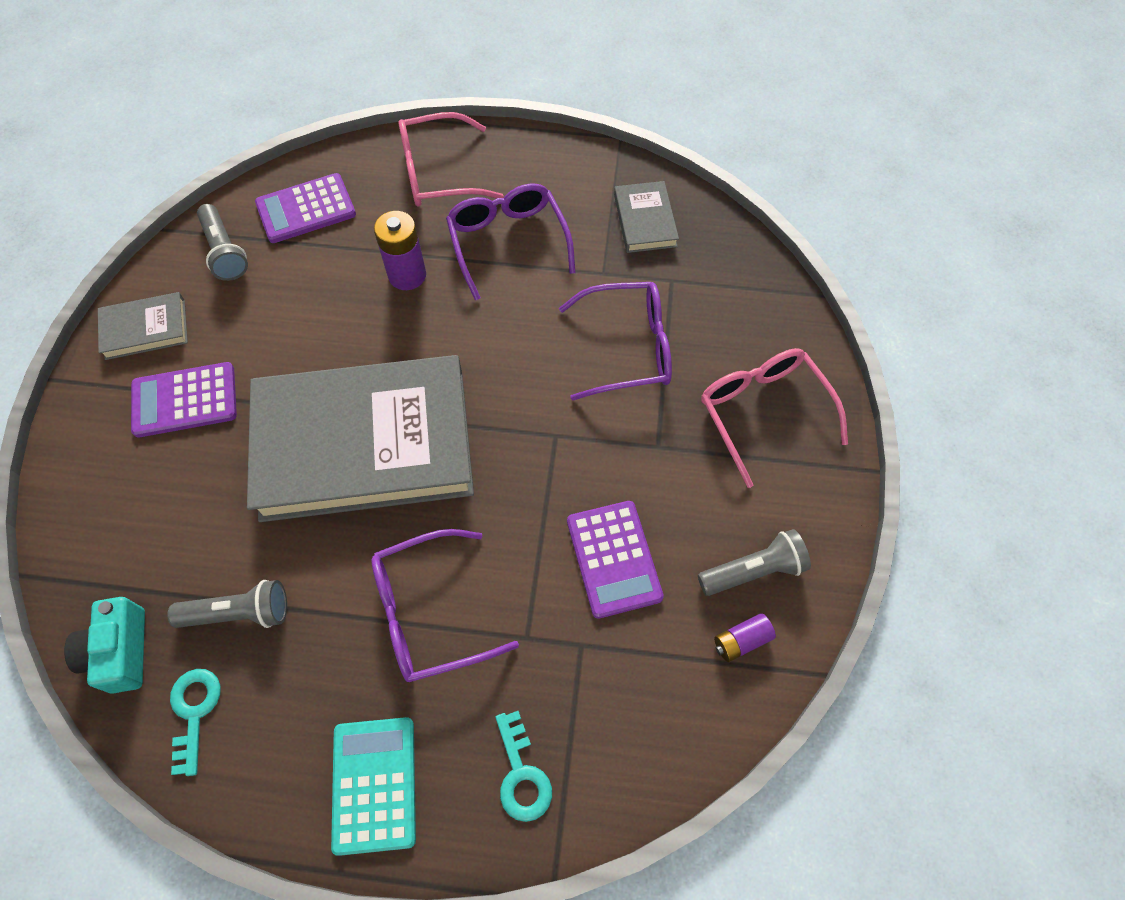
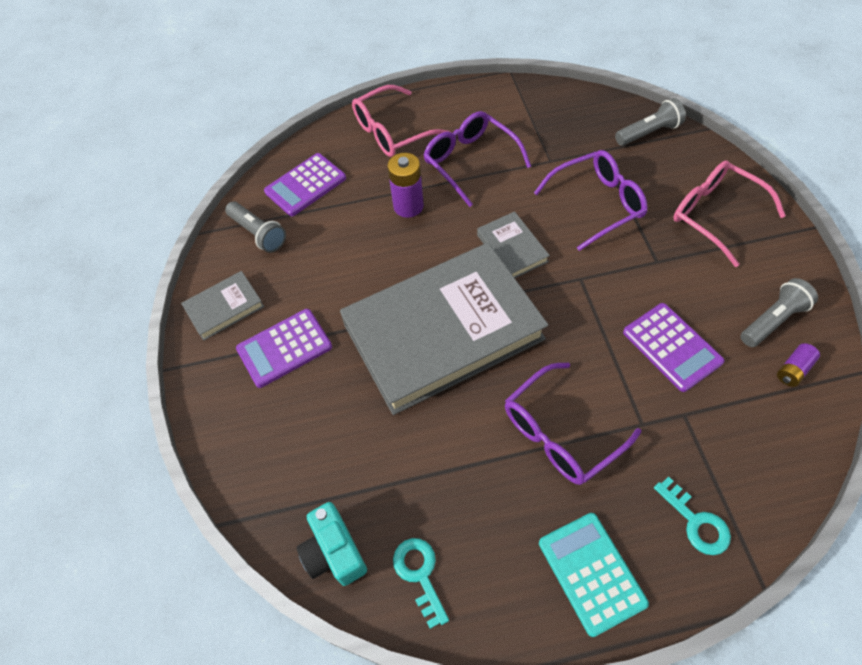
camera: 15 degrees left, 5 degrees down
grey flashlight [167,580,287,628] -> grey flashlight moved to [615,98,686,146]
grey book [614,181,679,253] -> grey book moved to [477,211,550,278]

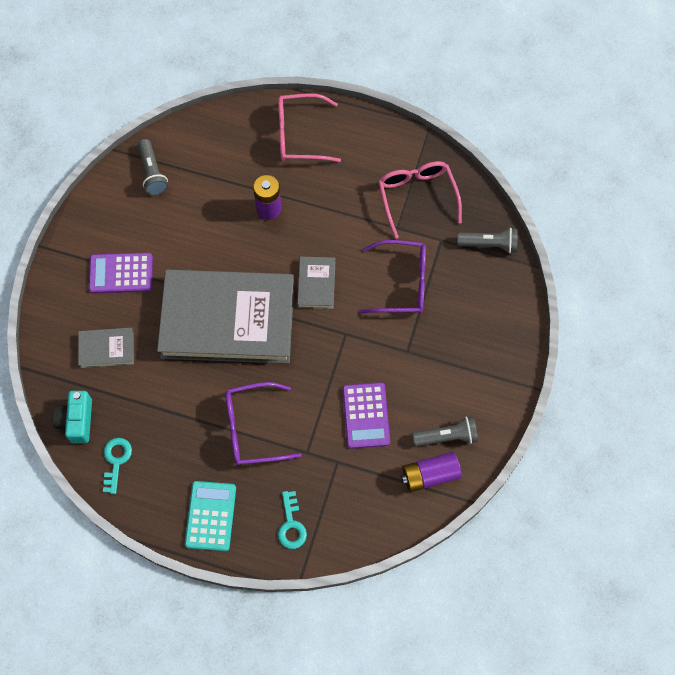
camera: 25 degrees right, 10 degrees up
grey book [181,271,264,341] -> grey book moved to [78,328,134,368]
purple calculator [264,153,346,216] -> none
purple glasses [423,111,531,207] -> none
pink glasses [673,160,786,267] -> pink glasses moved to [378,161,462,239]
purple battery [777,343,820,387] -> purple battery [401,452,462,492], size x1.69

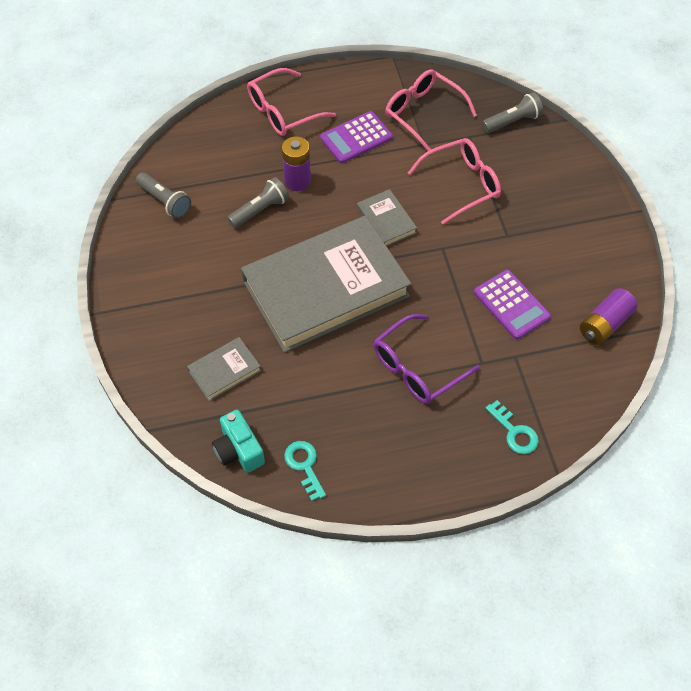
camera: 30 degrees left, 10 degrees down
purple calculator [89,253,153,293] -> purple calculator moved to [320,111,393,163]
turquoise calculator [185,481,236,551] -> none
purple glasses [359,240,426,313] -> pink glasses [408,138,501,225]
grey flashlight [412,416,478,447] -> grey flashlight moved to [227,177,289,228]

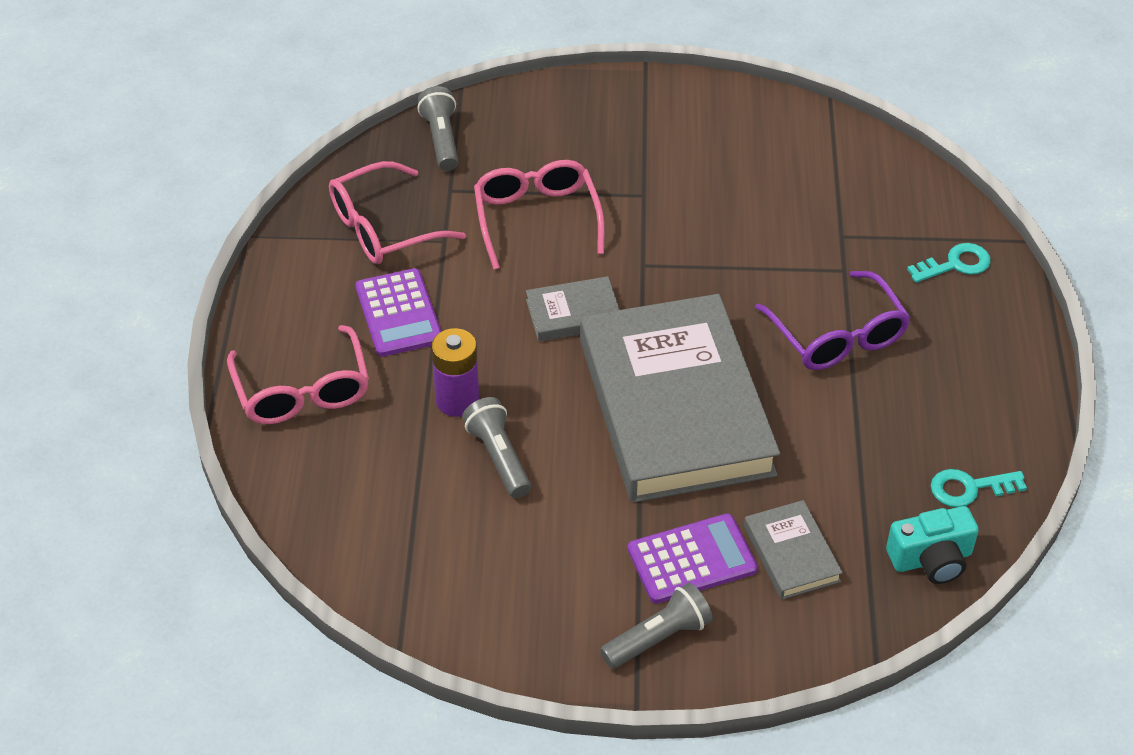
camera: 75 degrees left, 10 degrees down
grey flashlight [136,172,191,219] -> grey flashlight moved to [600,583,713,669]
purple calculator [474,270,551,340] -> purple calculator moved to [628,513,758,604]
purple battery [580,288,638,345] -> none

